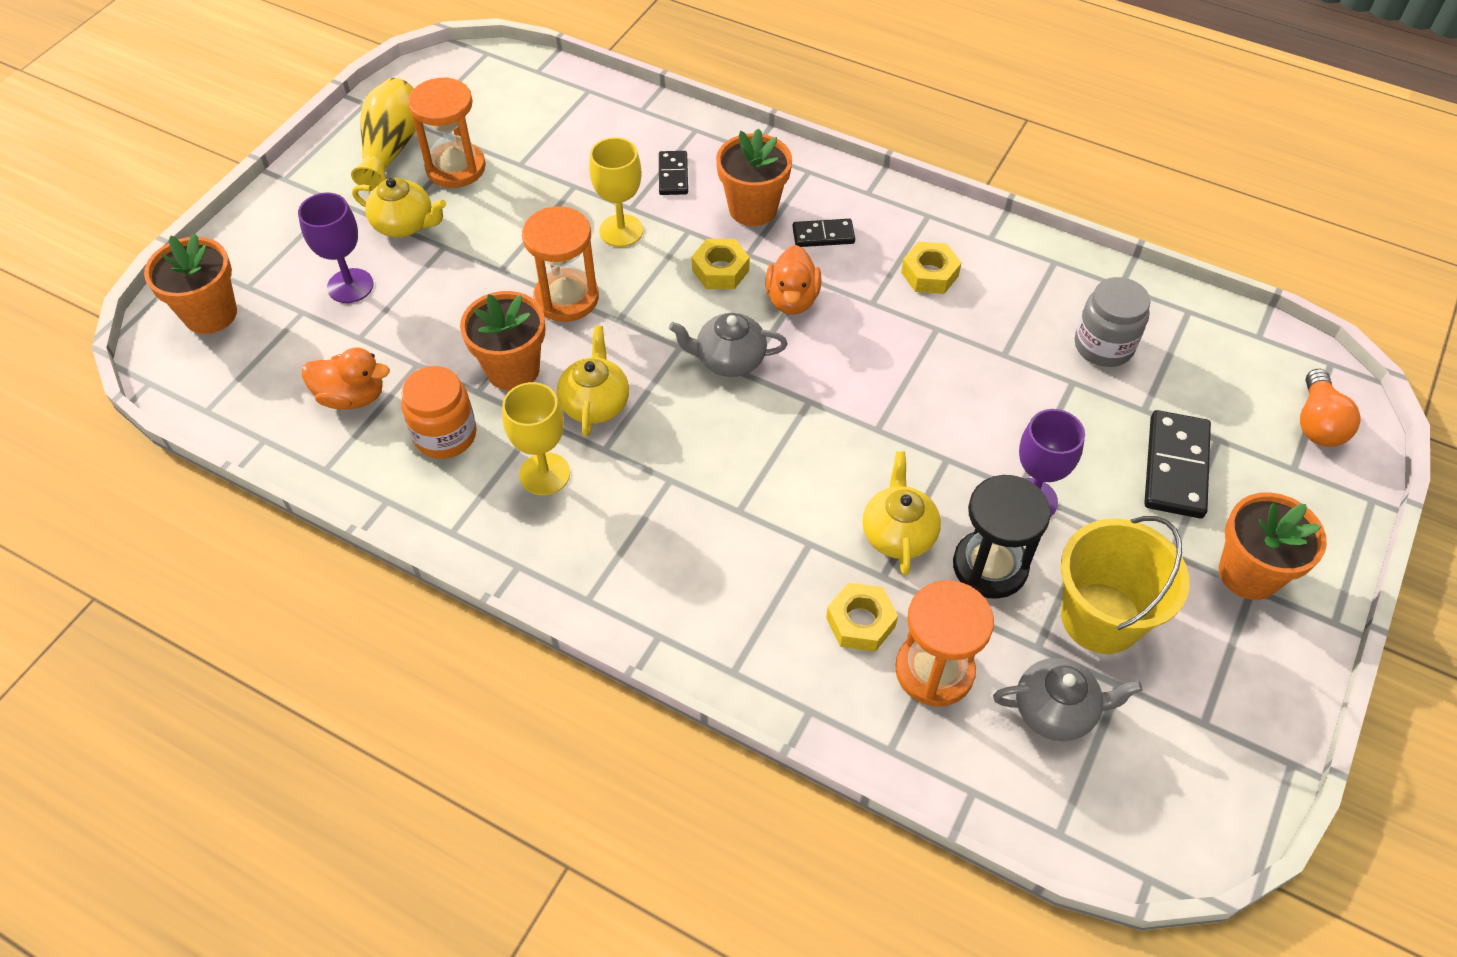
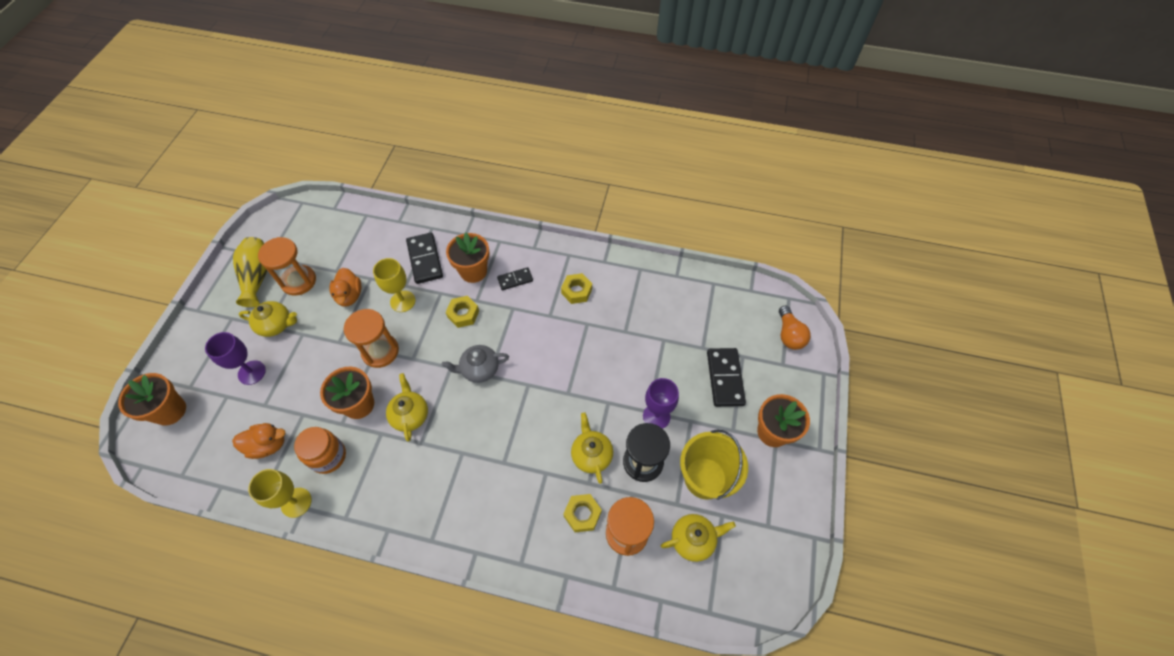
camera: 15 degrees left, 5 degrees up
yellow goblet [502,382,570,495] -> yellow goblet moved to [248,469,312,518]
black domino [659,151,688,195] -> black domino [406,232,443,284], size x1.70
orange duck [766,245,821,315] -> orange duck moved to [329,268,362,307]
grey teapot [993,658,1142,741] -> yellow teapot [661,514,736,562]
grey jar [1075,277,1151,367] -> none

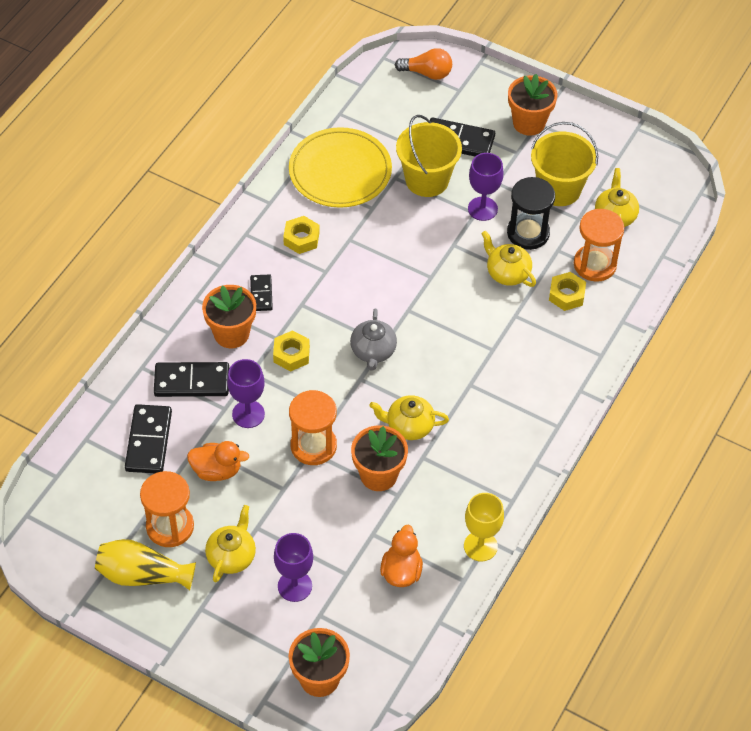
camera: 75 degrees left, 5 degrees down
orange jar [294,427,346,474] -> none
yellow goblet [373,258,415,312] -> purple goblet [227,359,265,428]
yellow teapot [571,413,613,484] -> yellow teapot turned 45 degrees clockwise [481,231,536,287]
none -> black domino [125,404,172,473]
none -> yellow plate [289,127,392,208]
none -> yellow bucket [396,115,462,197]

